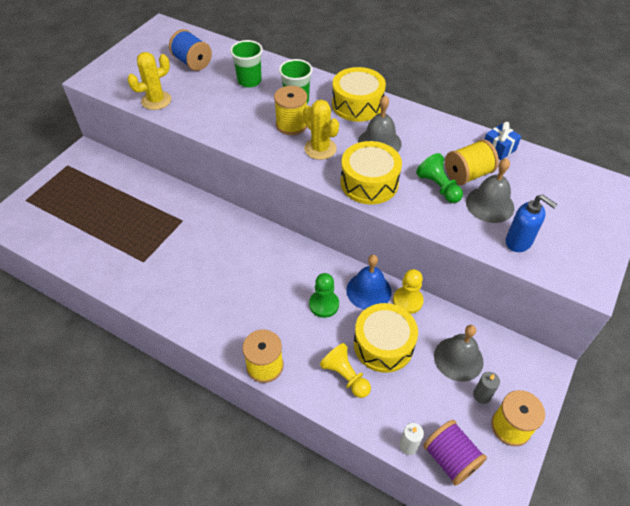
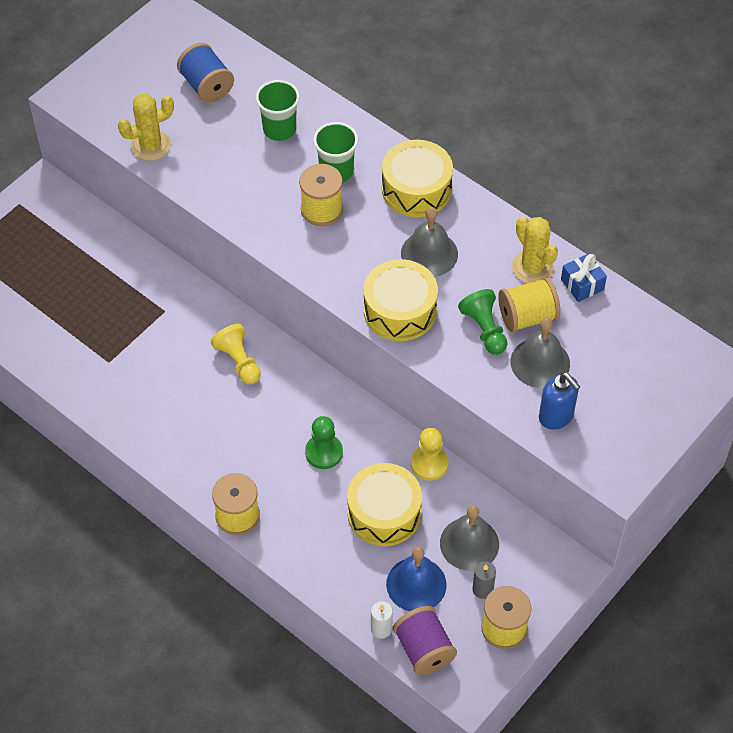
camera: 10 degrees right, 5 degrees up
yellow cactus [303,100,339,160] -> yellow cactus moved to [512,216,558,284]
yellow pawn [320,343,371,398] -> yellow pawn moved to [211,324,261,384]
blue bell [346,255,392,310] -> blue bell moved to [386,547,447,611]

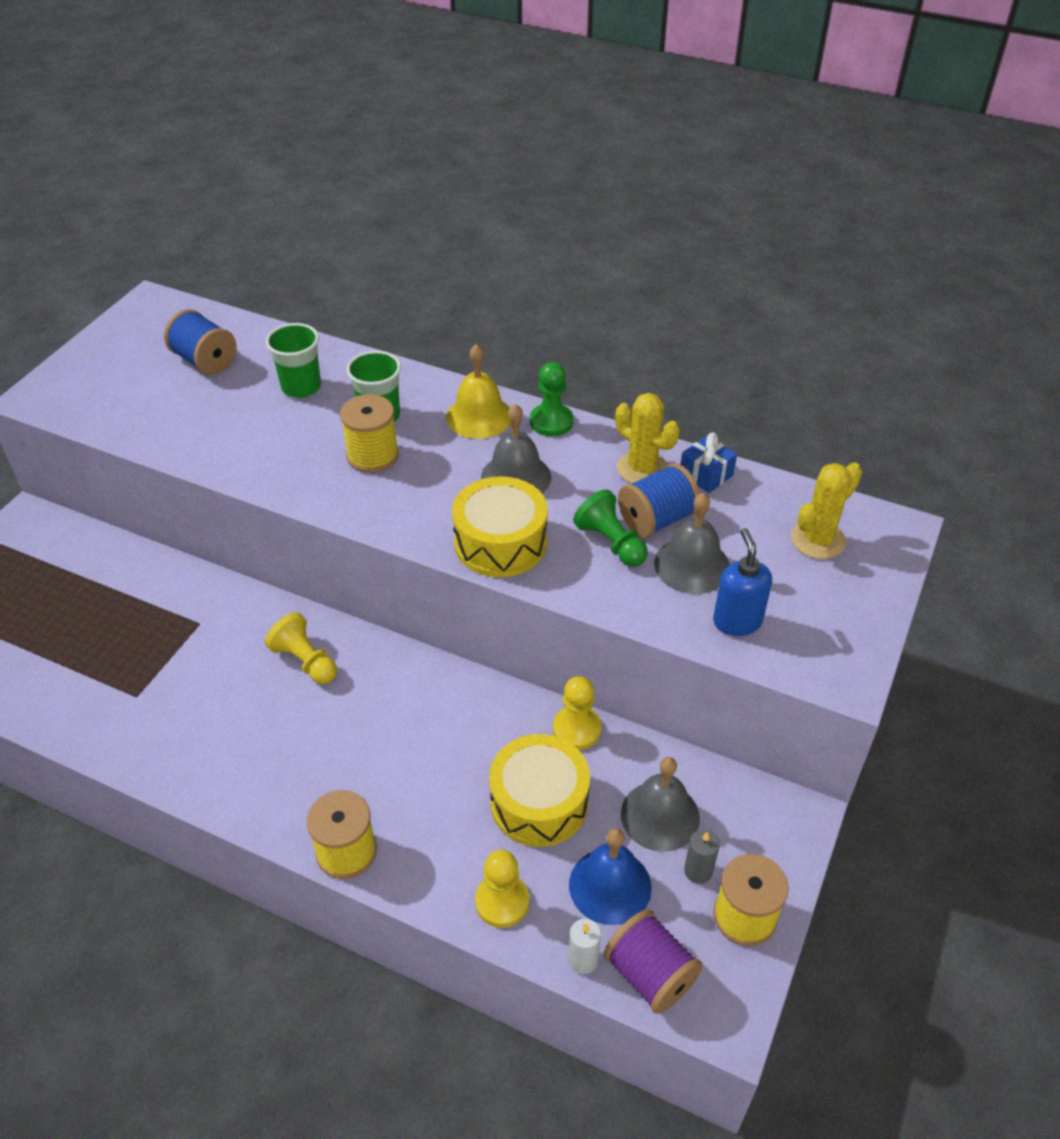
camera: 15 degrees left, 10 degrees down
yellow cactus [118,94,174,161] -> yellow cactus moved to [791,462,862,559]
green pawn [305,416,343,469] -> green pawn moved to [530,362,574,436]
yellow drum [382,140,453,217] -> yellow bell [446,344,510,439]
yellow spool [498,277,561,332] -> blue spool [618,463,700,538]
blue soap dispenser [539,372,580,430] -> blue soap dispenser turned 135 degrees counterclockwise [713,528,772,636]
none -> yellow pawn [475,850,529,928]

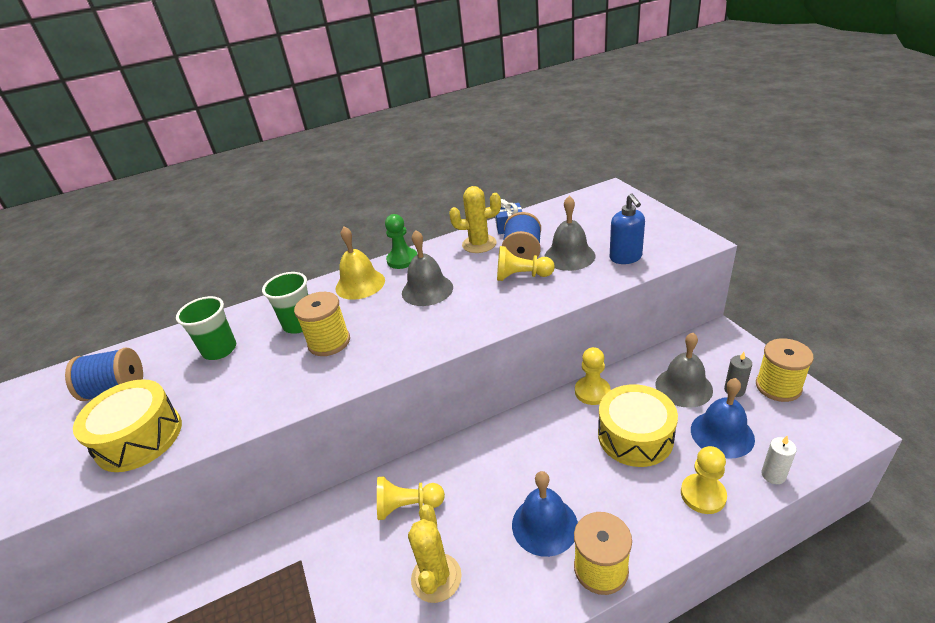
camera: 45 degrees left, 10 degrees down
yellow drum [452,476,548,577] -> yellow drum moved to [73,379,182,472]
green pawn [573,489,648,567] -> yellow pawn [497,246,555,281]
purple spool [603,909,703,1014] -> none
blue soap dispenser [713,528,772,636] -> blue soap dispenser turned 135 degrees counterclockwise [610,193,645,264]
yellow cactus [791,462,862,559] -> yellow cactus moved to [408,504,461,603]
none -> blue bell [512,471,578,557]

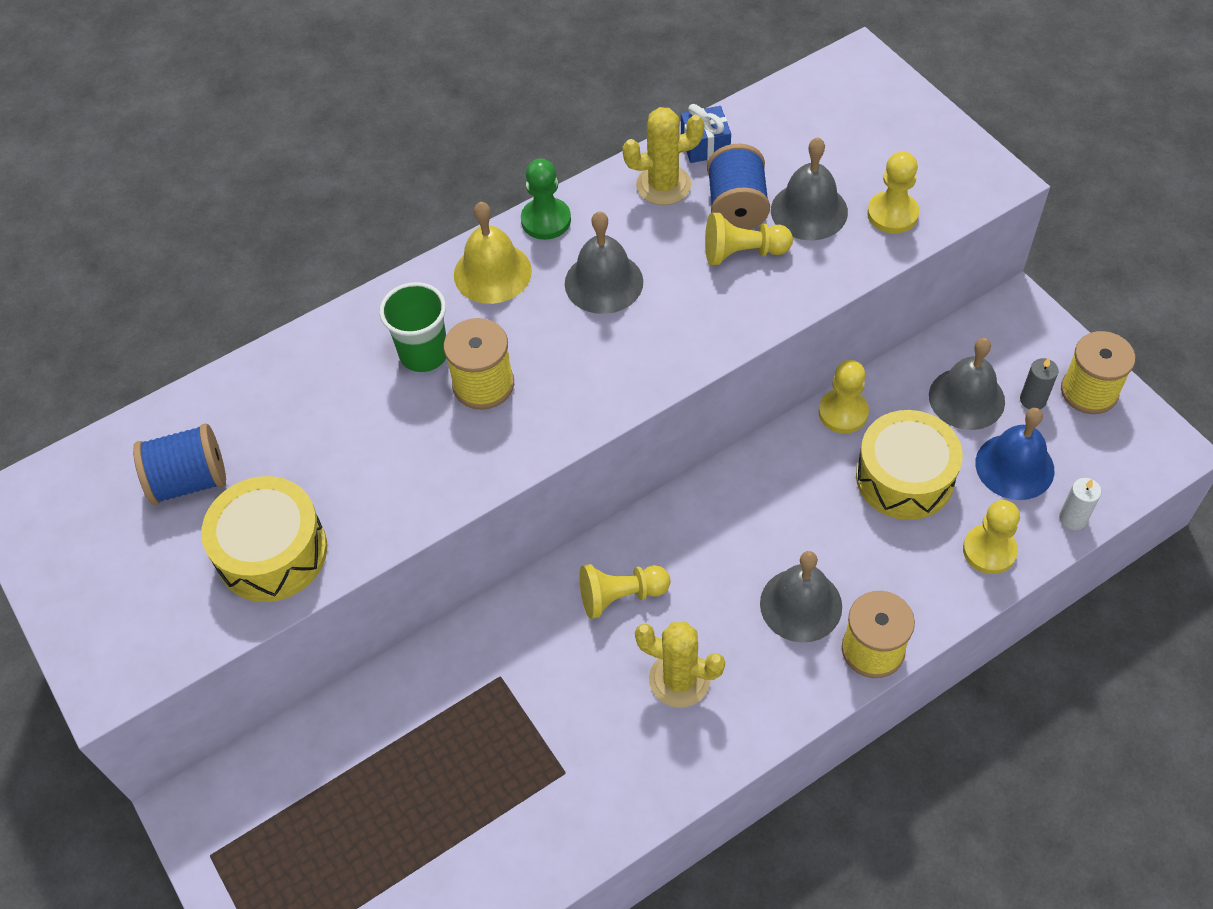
camera: 10 degrees left, 20 degrees up
green cup [176,296,236,360] -> none
yellow cactus [408,504,461,603] -> yellow cactus turned 60 degrees counterclockwise [635,622,725,708]
blue bell [512,471,578,557] -> grey bell [760,551,842,643]
blue soap dispenser [610,193,645,264] -> yellow pawn [867,151,919,234]

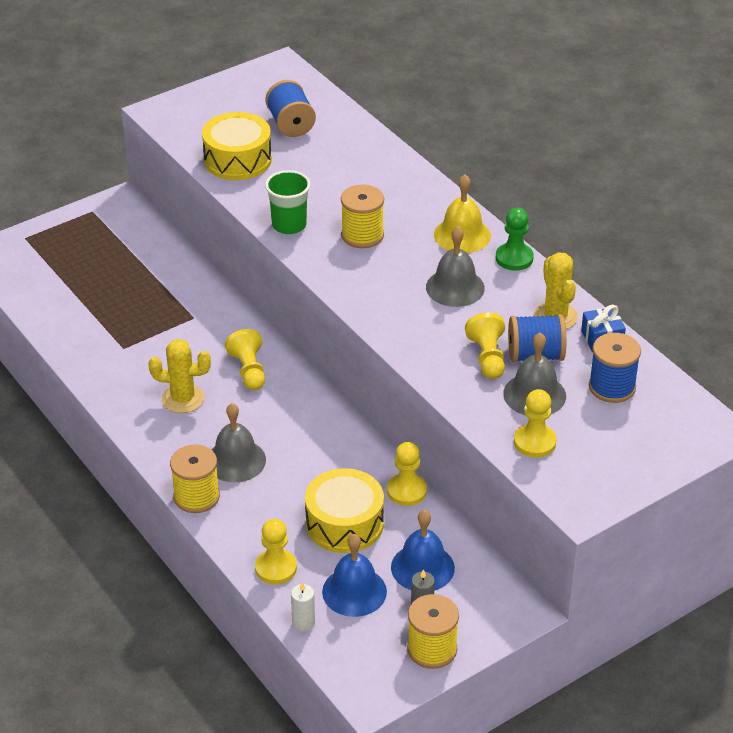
camera: 85 degrees right, 15 degrees down
green cup [379,282,446,372] -> green cup moved to [265,170,311,234]
yellow cactus [635,622,725,708] -> yellow cactus turned 75 degrees clockwise [148,339,211,413]
grey bell [929,338,1005,430] -> blue bell [391,510,455,591]
none -> blue spool [589,333,641,403]

